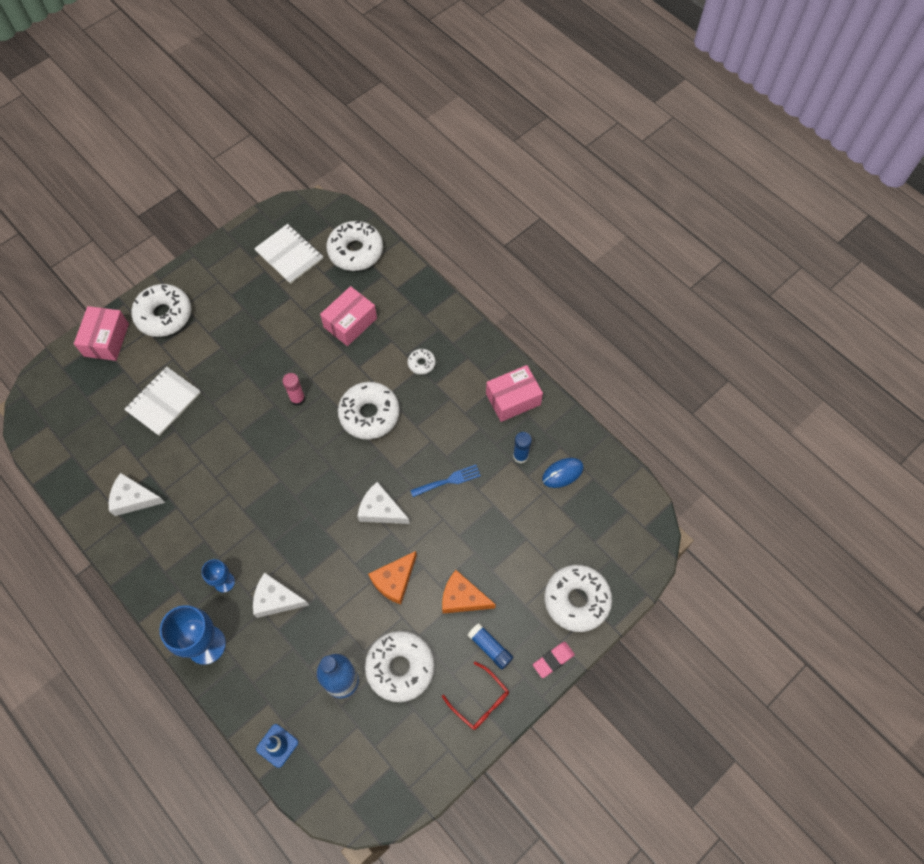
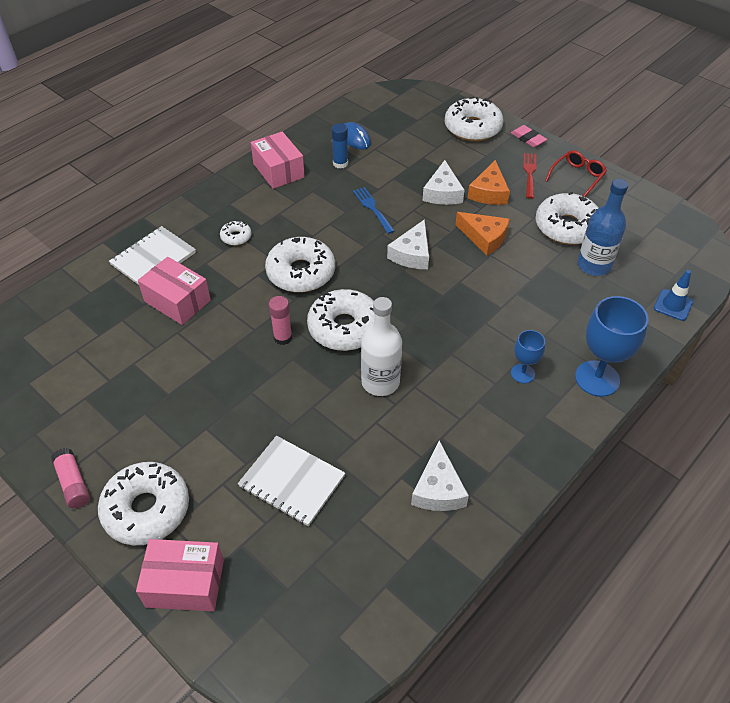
camera: 95 degrees left, 15 degrees down
white cheese [253,572,309,618] -> white cheese moved to [423,160,464,205]
white notebook [254,224,323,284] -> white notebook moved to [109,226,196,285]
white donut [326,221,383,271] -> white donut moved to [307,289,375,351]
blue glue stick [468,623,513,670] -> red fork [523,153,536,199]
none -> pink glue stick [51,448,90,508]
none -> white bottle [361,297,402,396]

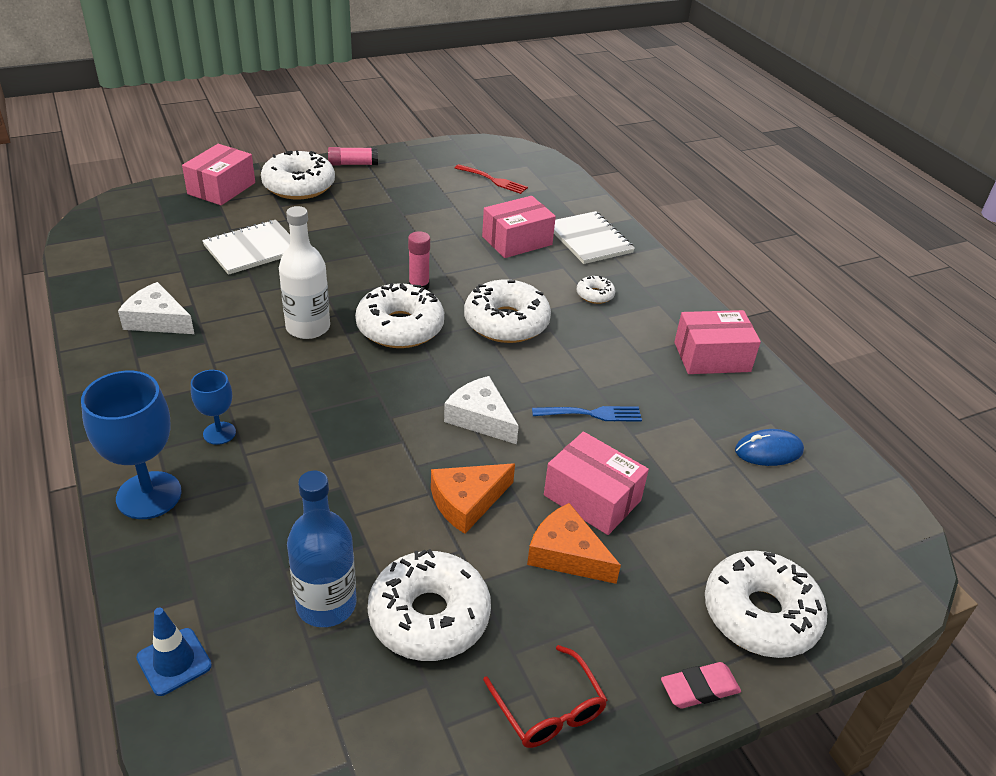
camera: 110 degrees right, 10 degrees down
blue glue stick [331,123,348,169] -> none
white cheese [423,160,464,205] -> pink box [544,431,649,535]
red fork [523,153,536,199] -> red fork moved to [455,164,528,194]

